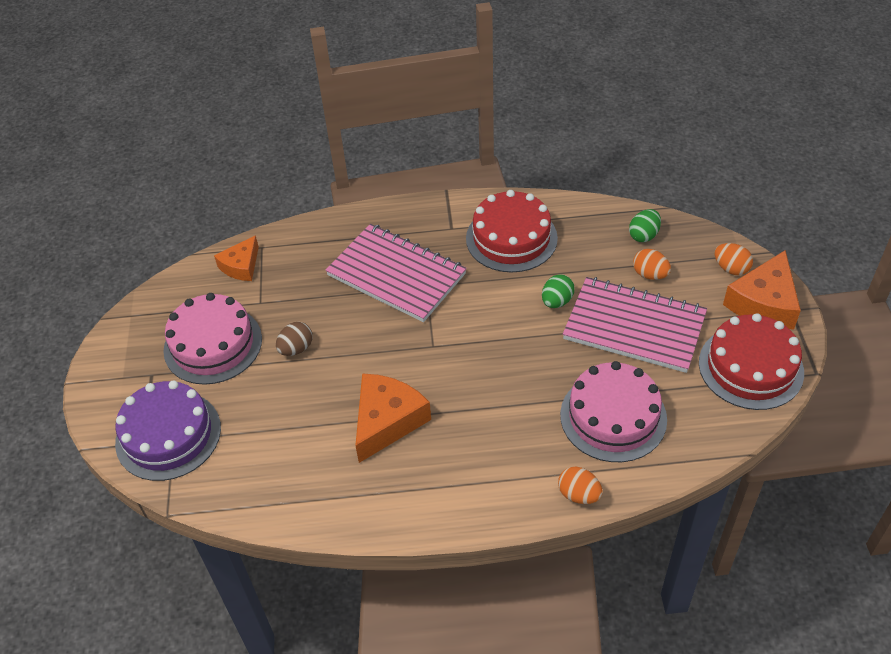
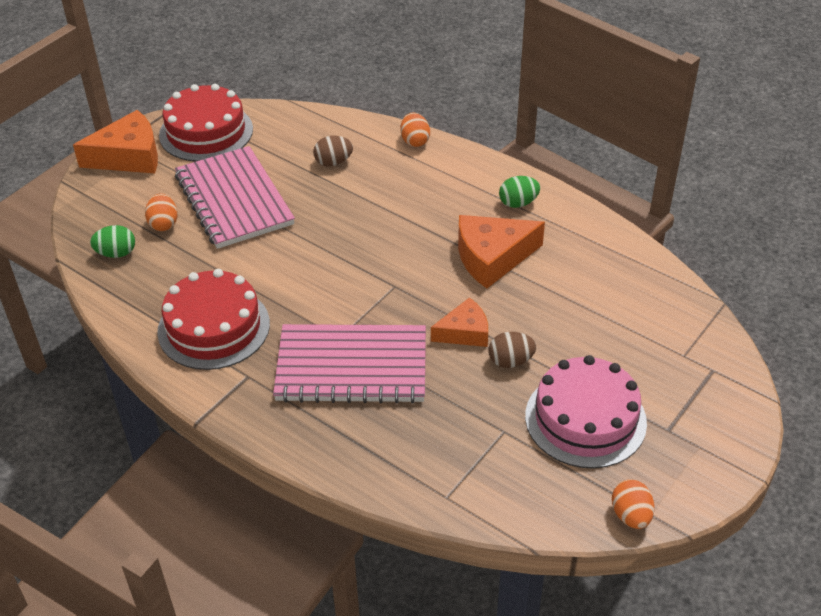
camera: 140 degrees left, 5 degrees down
purple cake [115,380,221,481] -> none
orange cheese [214,235,259,281] -> orange cheese moved to [431,297,488,347]
pink notebook [325,224,467,322] -> pink notebook turned 75 degrees counterclockwise [273,324,426,404]
green egg [542,274,575,308] -> green egg moved to [499,176,540,208]
pink cake [560,361,667,462] -> brown egg [313,136,353,166]
orange egg [715,243,753,275] -> orange egg moved to [612,479,654,529]

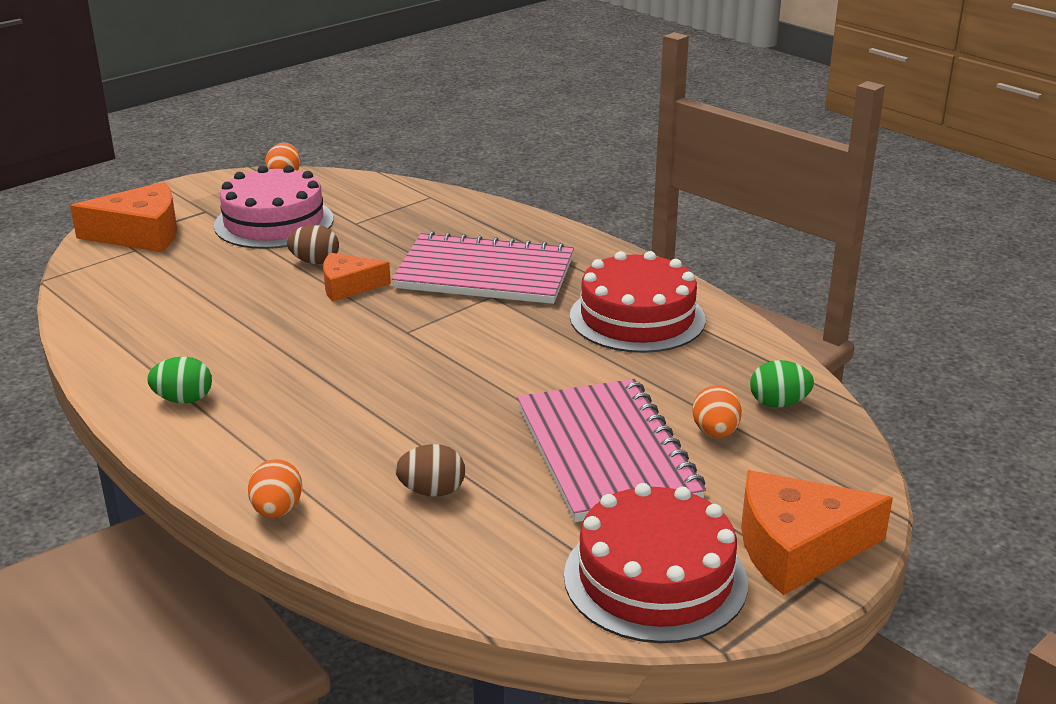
camera: 170 degrees left, 15 degrees down
orange cheese [458,215,545,288] -> orange cheese moved to [70,182,177,252]

